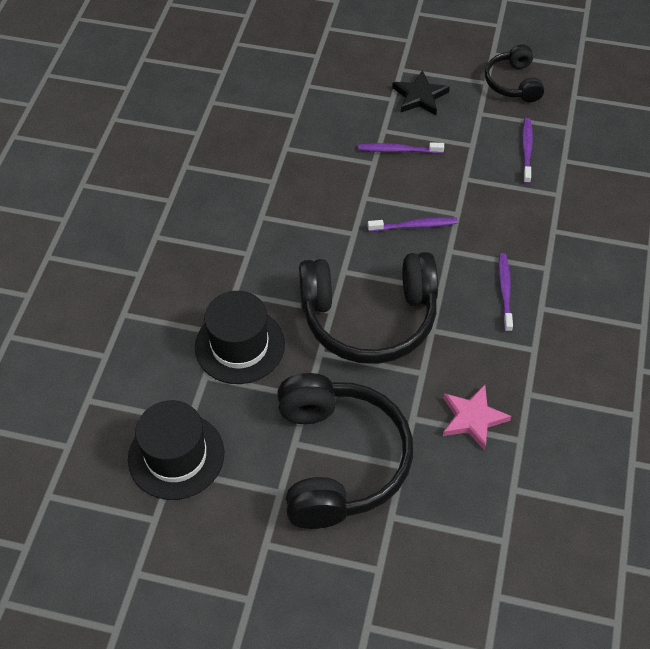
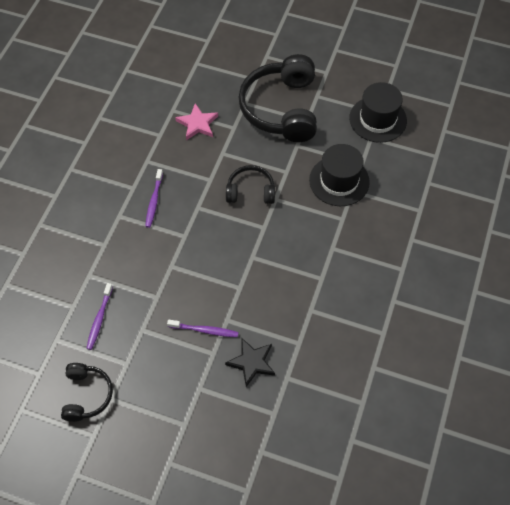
camera: 175 degrees left, 5 degrees up
black headphones [299,252,438,364] -> black headphones [226,165,275,204], size x0.52
purple toothbrush [368,217,458,232] -> none
black star [392,70,450,115] -> black star moved to [225,338,275,387]

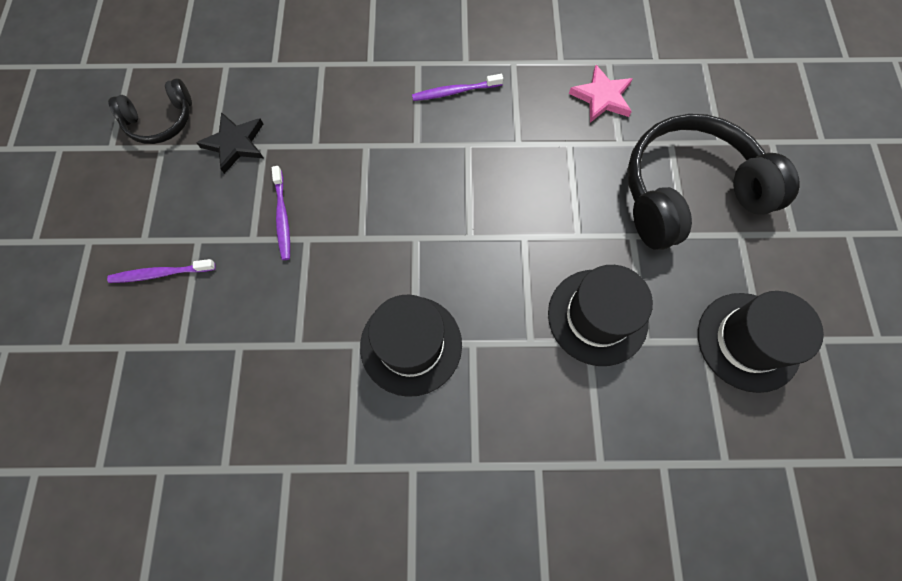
camera: 70 degrees right, 10 degrees up
purple toothbrush [86,283,113,350] -> purple toothbrush moved to [107,259,216,283]
black star [225,338,275,387] -> black star moved to [196,112,264,174]
black headphones [226,165,275,204] -> none
none -> black hat [360,295,462,397]

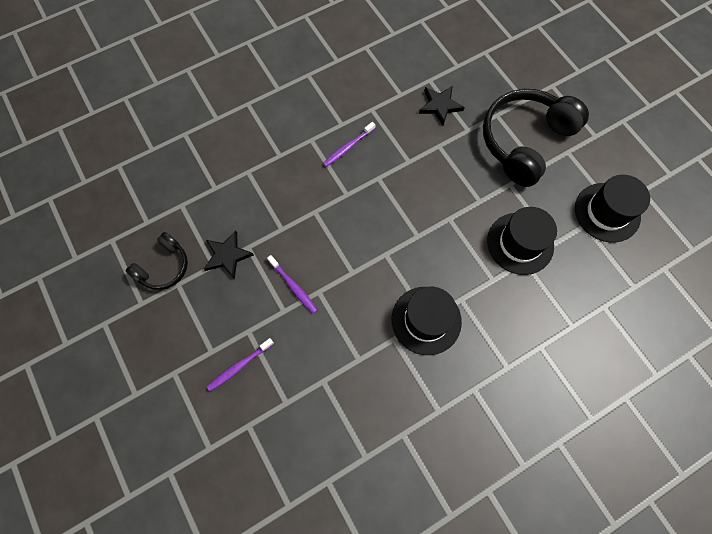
camera: 30 degrees left, 0 degrees up
pink star [569,65,633,123] -> black star [419,86,465,125]

